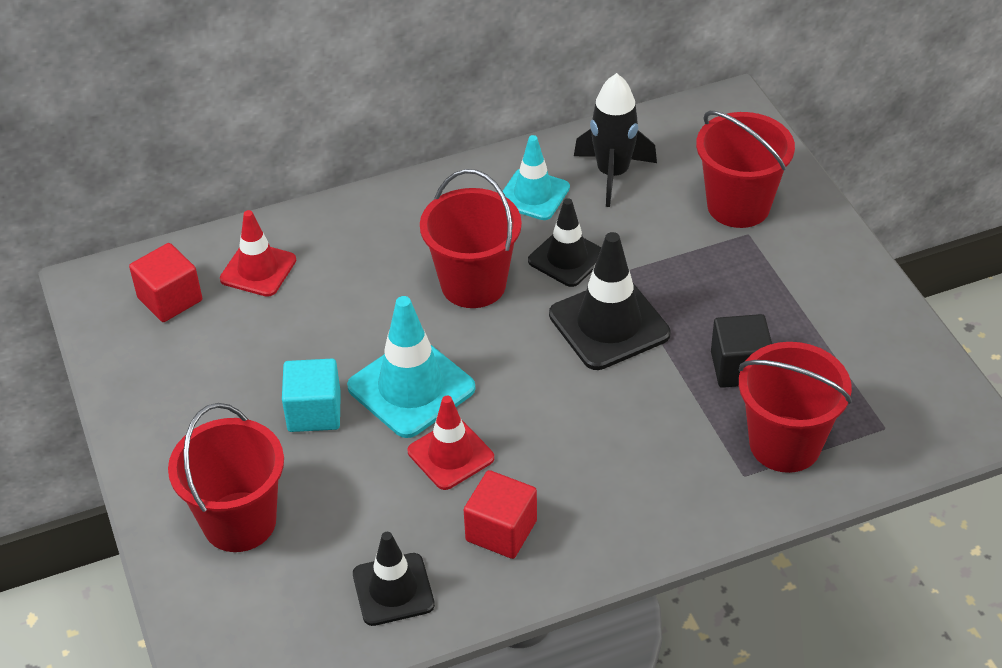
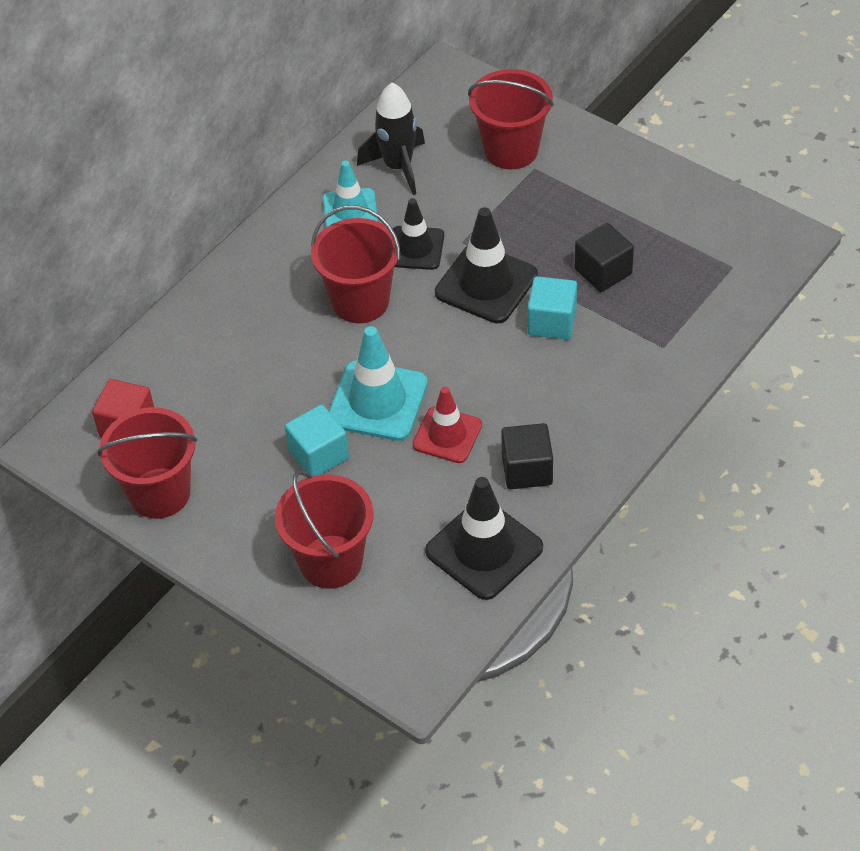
camera: 30 degrees left, 5 degrees up
red traffic cone [220,210,296,297] -> none
black traffic cone [353,532,435,626] -> black traffic cone [425,477,543,600], size x1.51
red cube [464,470,537,559] -> black cube [501,423,553,489]
red bucket [738,342,852,473] -> red bucket moved to [98,407,197,519]
none -> turquoise cube [528,276,577,340]

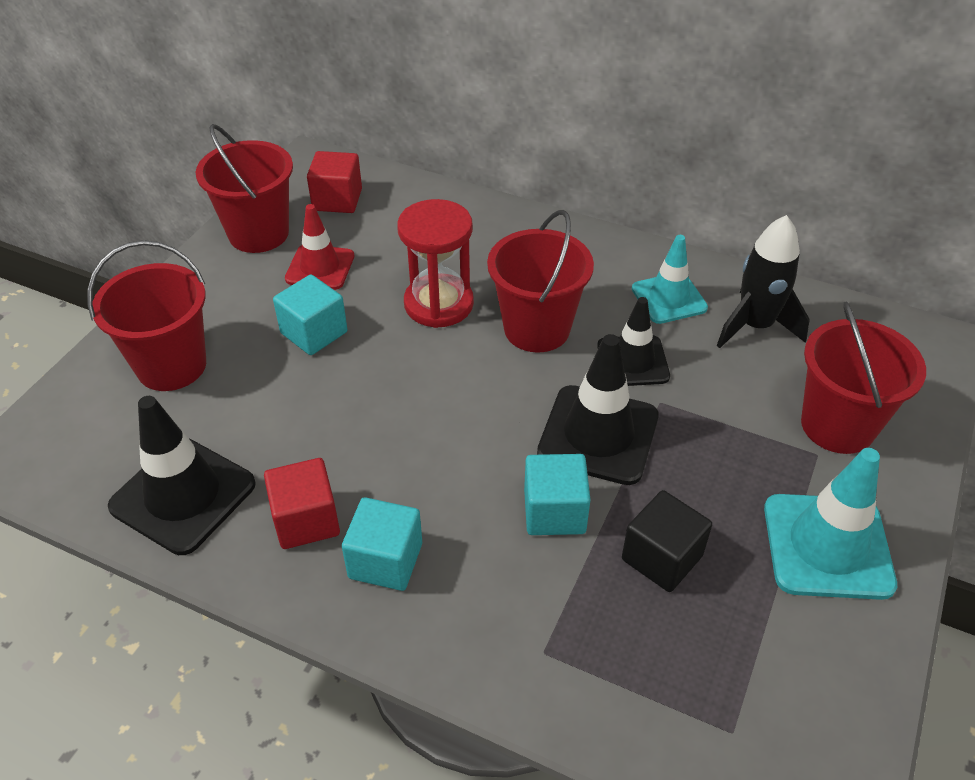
camera: 75 degrees right, 5 degrees down
turquoise traffic cone [329,326,428,441] -> turquoise traffic cone moved to [764,448,897,600]
red traffic cone [412,387,482,463] -> red traffic cone moved to [285,204,355,290]
black cube [501,423,553,489] -> red cube [264,458,340,549]
none -> turquoise cube [342,497,422,591]
none -> red hourglass [397,199,474,328]

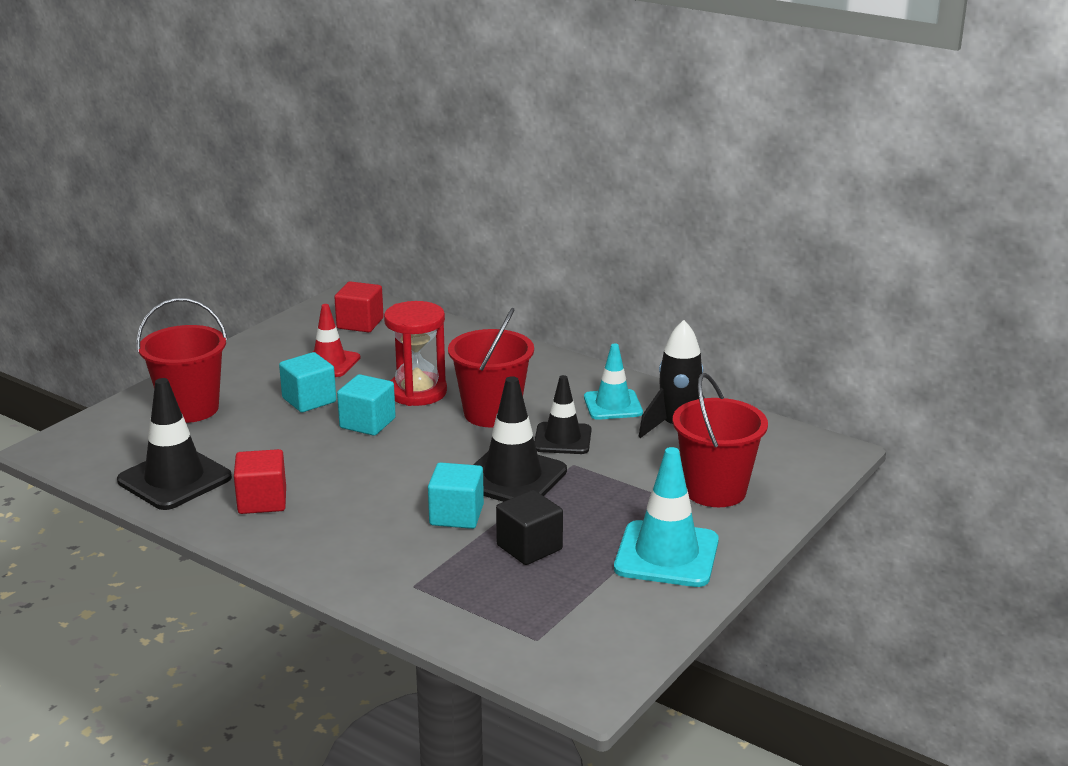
camera: 10 degrees right, 20 degrees down
red bucket [196,124,293,253] -> none
turquoise cube [342,497,422,591] -> turquoise cube moved to [337,374,396,436]

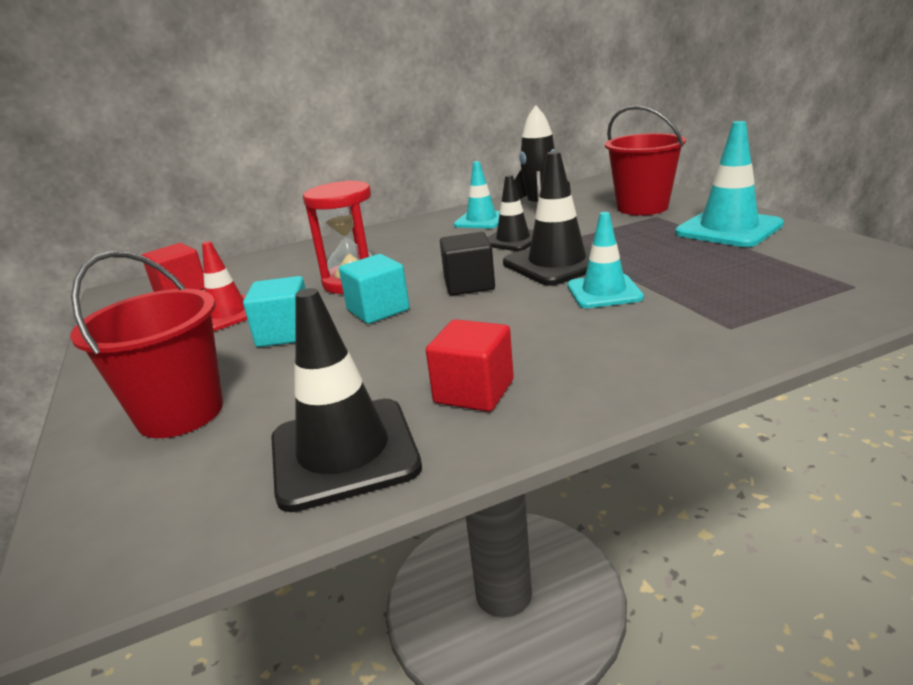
camera: 55 degrees left, 0 degrees up
turquoise cube [428,462,484,529] -> turquoise traffic cone [567,212,644,308]
red bucket [448,308,534,428] -> none
black cube [496,490,563,565] -> black cube moved to [440,232,495,295]

